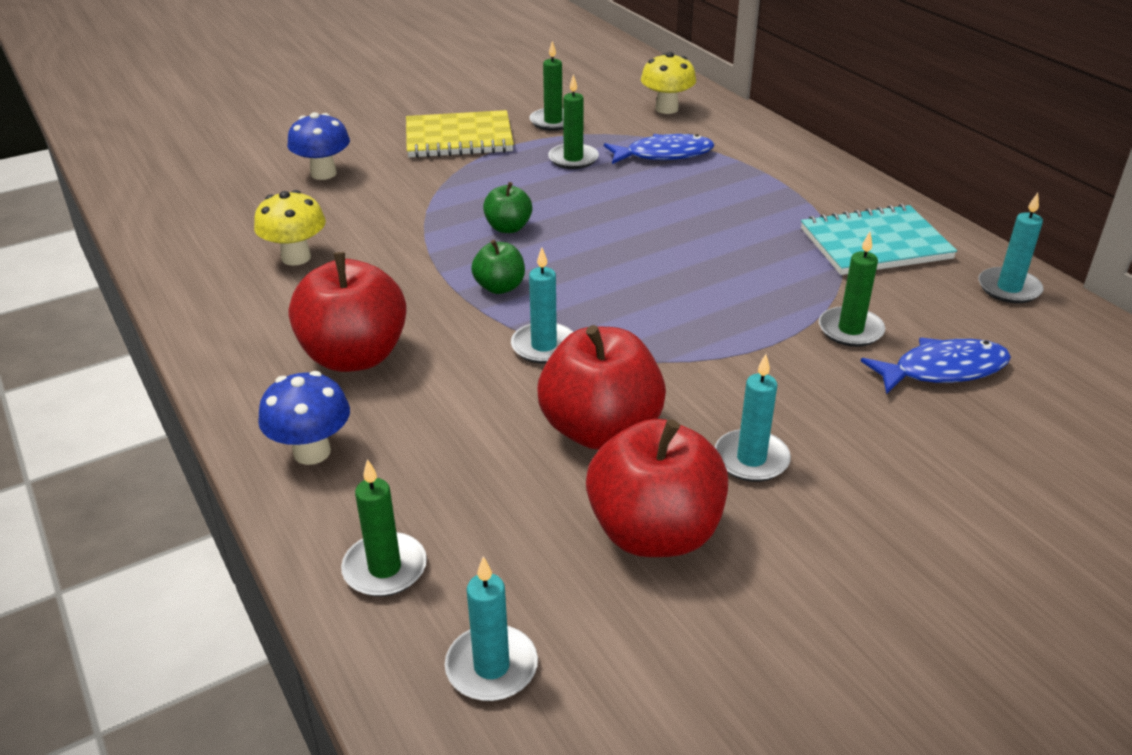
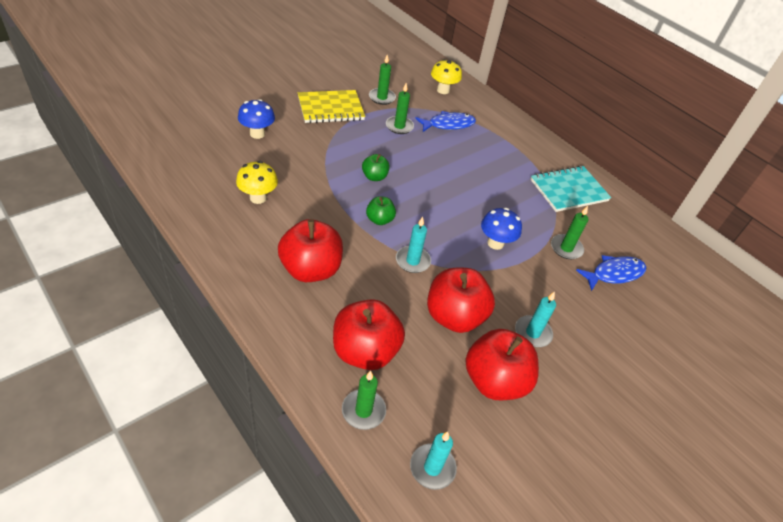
camera: 15 degrees left, 10 degrees up
blue mushroom [258,371,350,465] -> blue mushroom moved to [481,208,522,250]
turquoise candle [979,193,1044,303] -> none
none -> red apple [333,299,405,370]

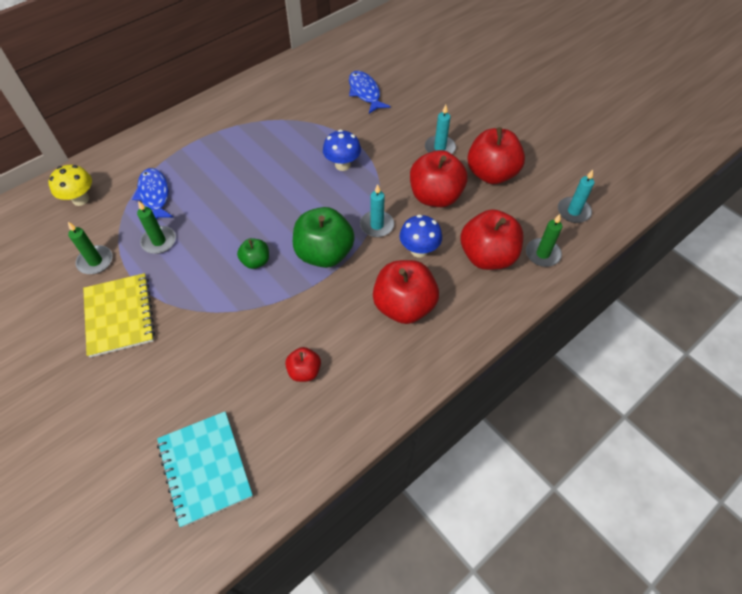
camera: 85 degrees left, 10 degrees up
yellow mushroom [236,161,278,204] -> red apple [285,347,321,382]
blue mushroom [238,99,275,139] -> blue mushroom moved to [400,215,442,258]
green apple [366,196,396,225] -> green apple [293,207,355,268], size x1.95
turquoise notebook [530,166,611,212] -> turquoise notebook moved to [157,411,253,527]
green candle [551,206,588,259] -> none

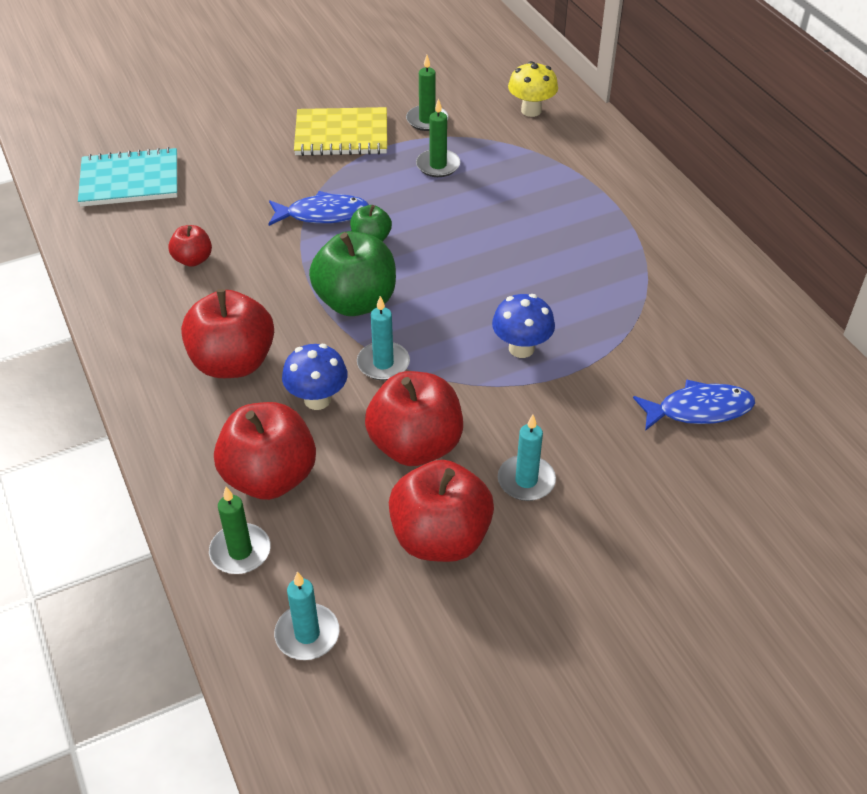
camera: 105 degrees right, 10 degrees down
blue fish [132,168,174,219] -> blue fish moved to [269,191,369,226]

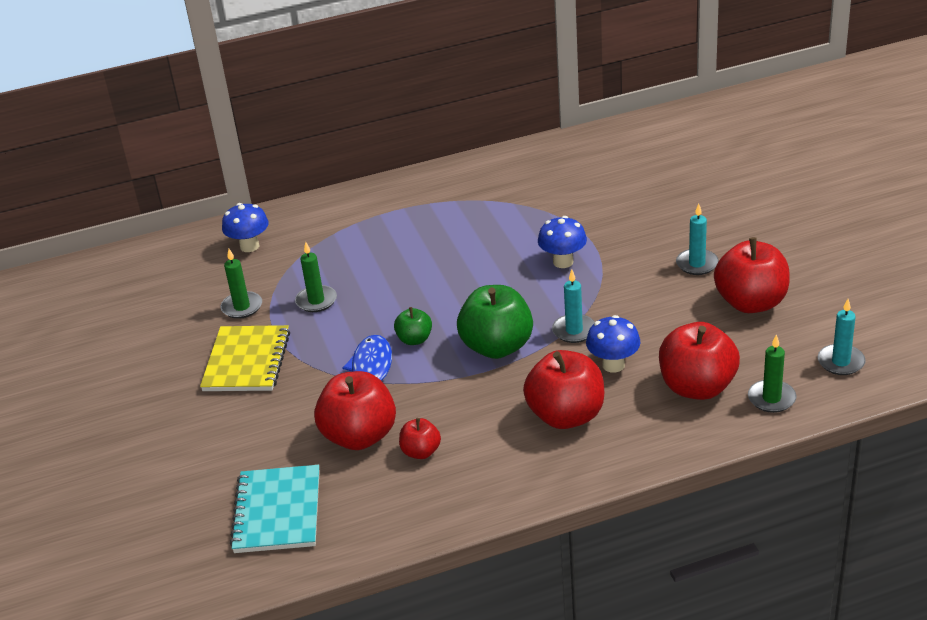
camera: 80 degrees left, 10 degrees down
red apple [365,371,463,466] -> red apple moved to [314,371,396,450]
yellow mushroom [508,61,558,117] -> blue mushroom [222,203,269,252]
blue fish [633,379,755,431] -> none

